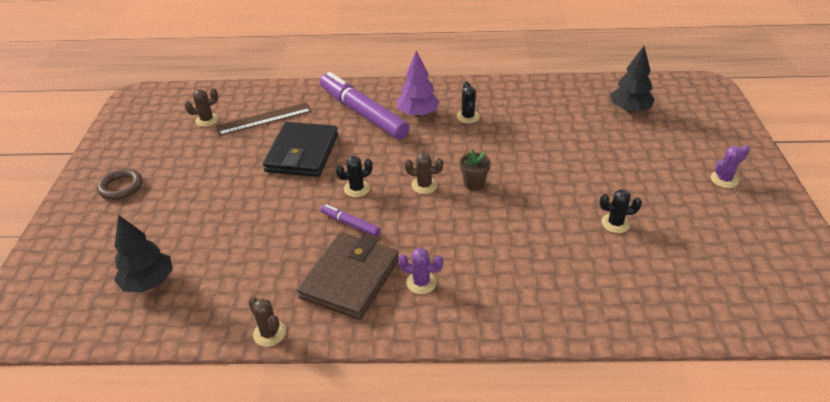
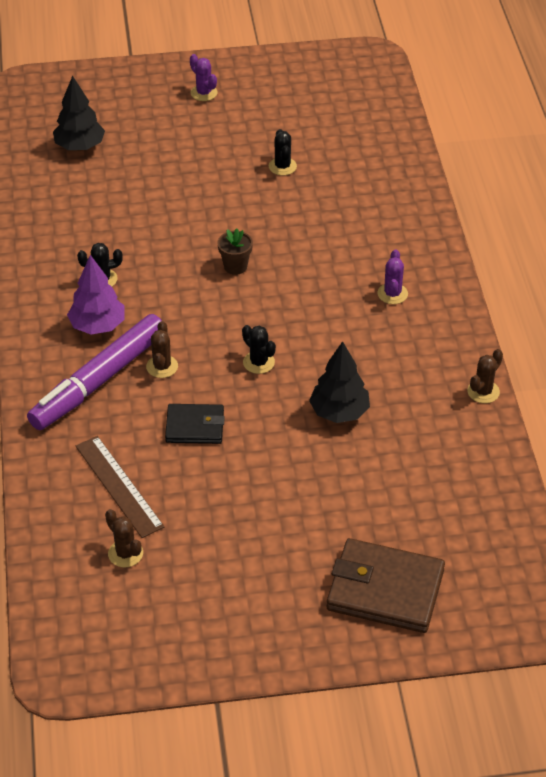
camera: 100 degrees left, 5 degrees up
brown ring [97,169,142,200] -> none
black tree [114,215,173,293] -> black tree moved to [309,341,370,423]
black wallet [263,122,338,177] -> black wallet [165,404,225,444], size x0.60
brown wallet [297,232,399,320] -> brown wallet moved to [327,538,445,633]
purple marker [320,204,381,237] -> none
brown cactus [405,153,443,194] -> brown cactus moved to [146,321,178,378]

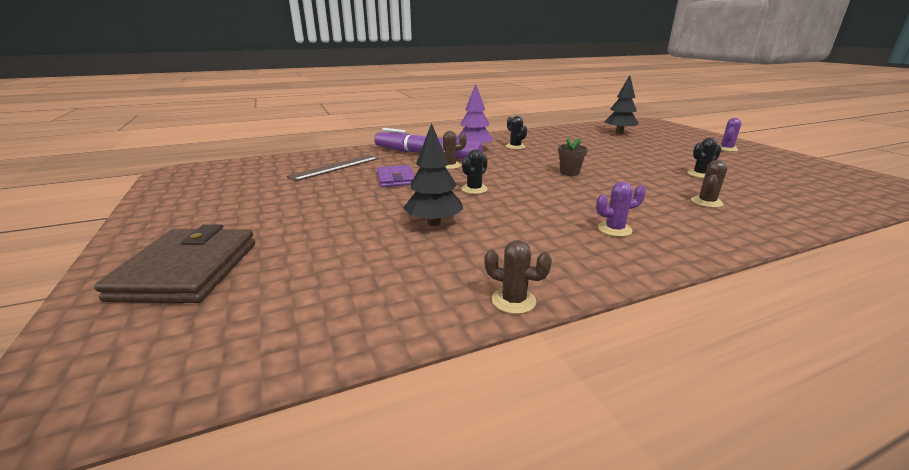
camera: 75 degrees right, 20 degrees down
brown cactus [105,509,143,567] -> brown cactus moved to [691,160,727,208]
black wallet [165,404,225,444] -> purple wallet [377,165,415,187]

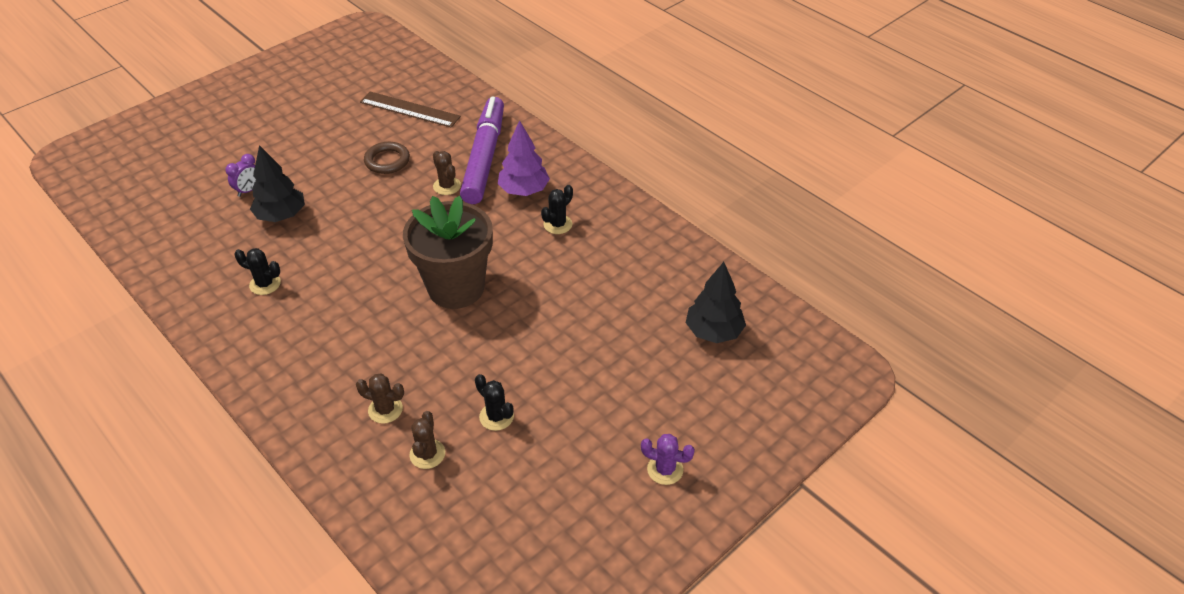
camera: 70 degrees right, 20 degrees up
brown wallet [94,224,255,303] -> none
purple wallet [377,165,415,187] -> brown ring [364,142,410,174]
black cactus [461,149,488,194] -> black cactus moved to [234,248,281,295]
brown cactus [484,240,552,314] -> brown cactus moved to [409,411,445,469]
brown flower pot [558,137,588,176] -> brown flower pot [403,196,493,309], size x2.37
purple cactus [596,182,646,237] -> none
none -> purple clock [225,154,256,197]

